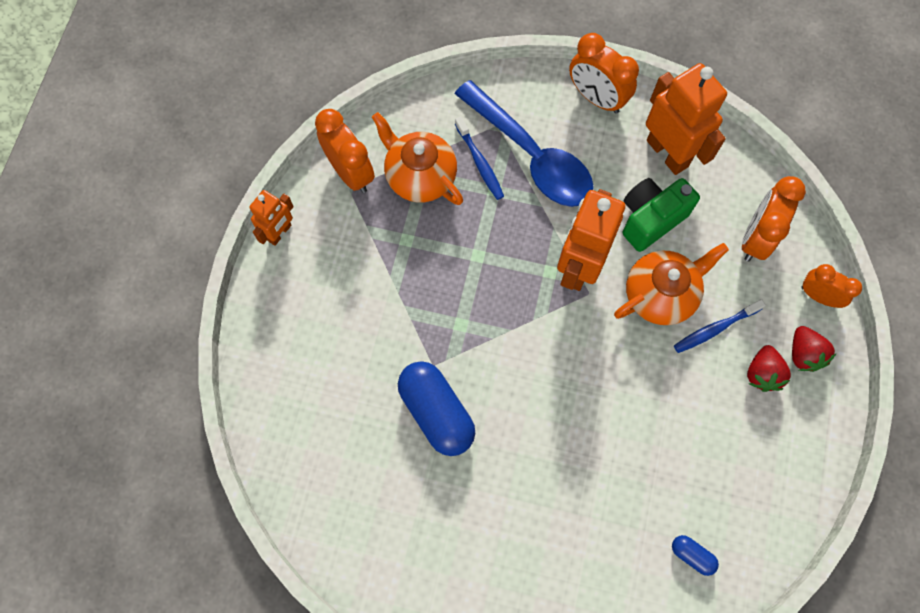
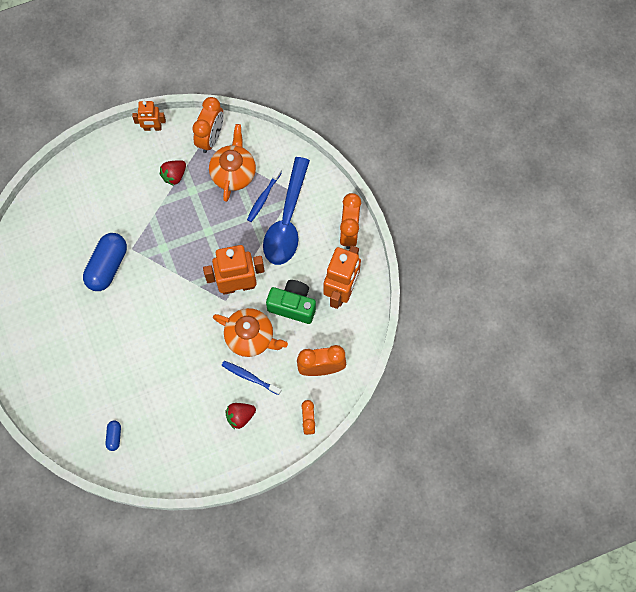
camera: 55 degrees right, 0 degrees up
red strawberry [792,326,837,372] -> red strawberry moved to [159,160,186,186]

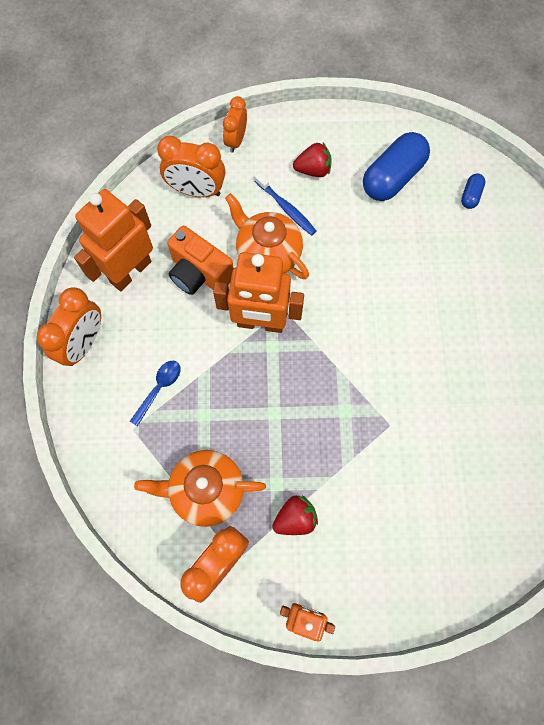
camera: 160 degrees left, 0 degrees up
blue capsule [83,233,127,291] -> blue capsule moved to [363,132,430,201]
orange teapot [209,124,256,202] -> orange teapot turned 60 degrees clockwise [134,450,266,527]
blue toothbrush [247,167,282,222] -> none
blue spoon [263,157,310,265] -> blue spoon [130,361,180,426], size x0.42
green camera [266,280,316,324] -> orange camera [167,226,234,295]

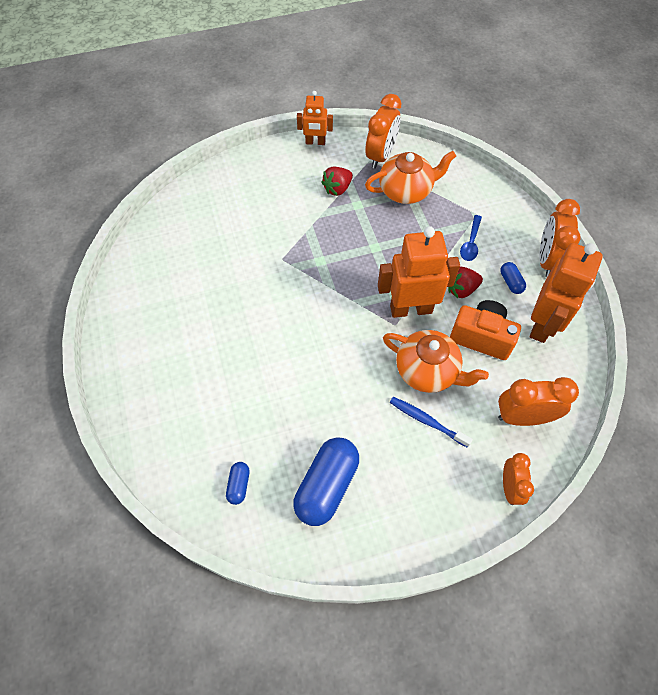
camera: 165 degrees right, 10 degrees down
red strawberry [293,143,332,177] -> red strawberry moved to [448,266,483,298]
none -> blue capsule [500,262,526,294]

